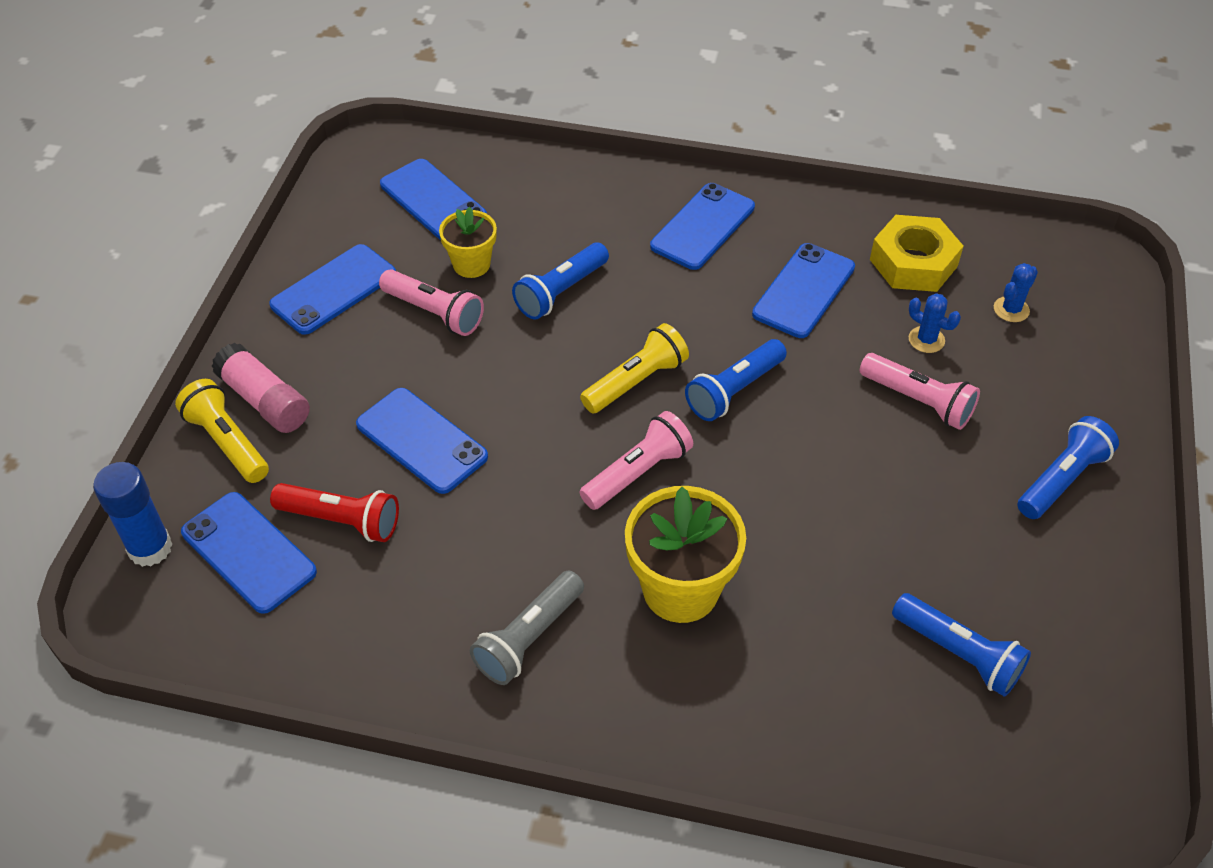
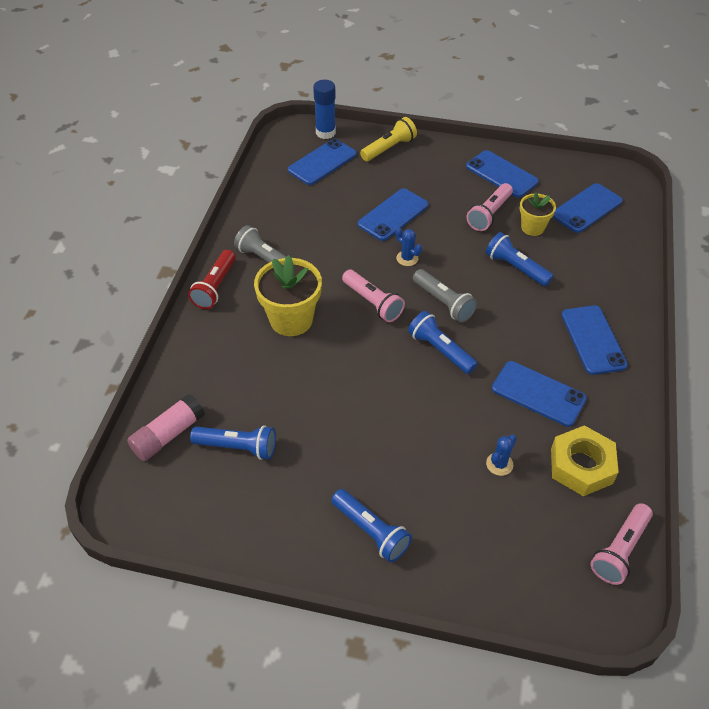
camera: 90 degrees right, 0 degrees up
pink glue stick [211,343,310,433] -> pink glue stick moved to [127,394,205,461]
red flashlight [270,483,399,542] -> red flashlight moved to [188,250,236,309]
yellow flashlight [580,323,689,414] -> grey flashlight [413,269,477,323]
blue phone [650,183,755,270] -> blue phone turned 45 degrees clockwise [561,305,628,375]
pink flashlight [860,353,980,430] -> pink flashlight moved to [591,503,653,585]
blue flashlight [892,593,1031,697] -> blue flashlight turned 120 degrees counterclockwise [190,425,276,460]
blue cactus [994,263,1038,322] -> blue cactus moved to [396,228,422,266]

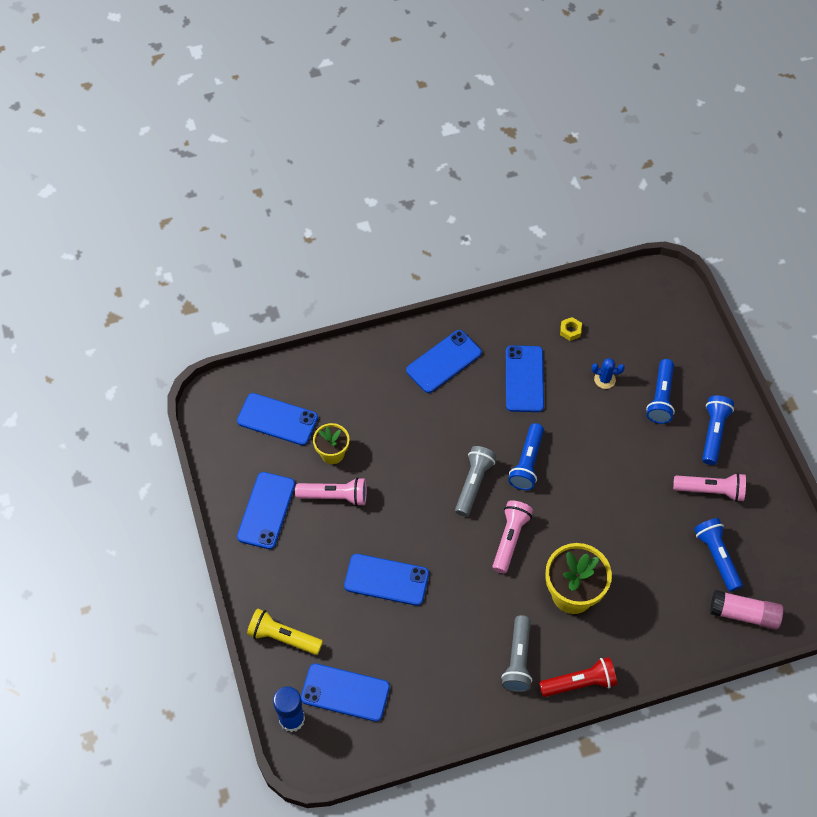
camera: 120 degrees left, 10 degrees up
blue cactus [396,228,422,266] -> none
blue flashlight [486,232,554,287] -> blue flashlight moved to [646,359,675,424]
yellow nut [551,425,619,496] -> yellow nut [560,317,582,341], size x0.44
pink flashlight [591,503,653,585] -> pink flashlight moved to [673,473,746,502]

